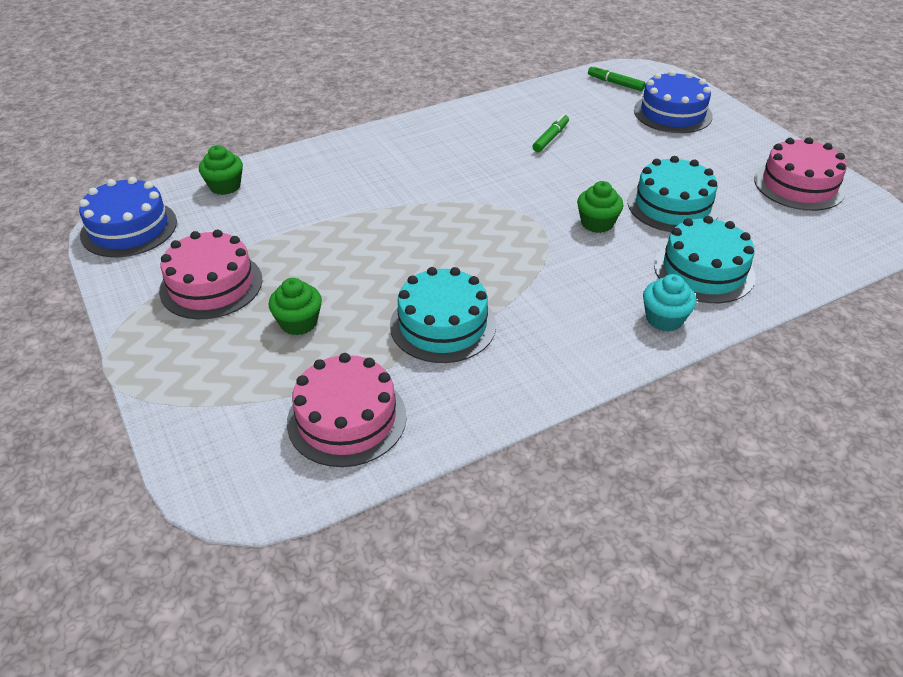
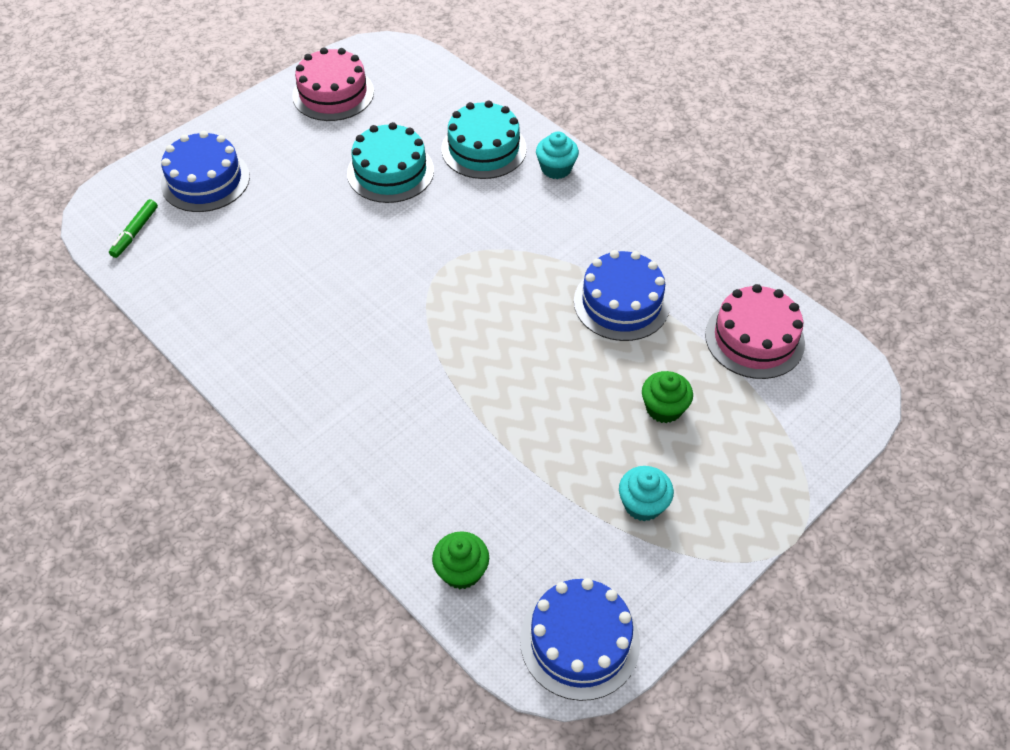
camera: 105 degrees left, 10 degrees up
pink cake [159,229,262,319] -> turquoise cupcake [619,466,674,521]
turquoise cake [390,267,496,363] -> blue cake [574,250,670,341]
green marker [532,114,569,152] -> none
green cupcake [577,181,623,233] -> none

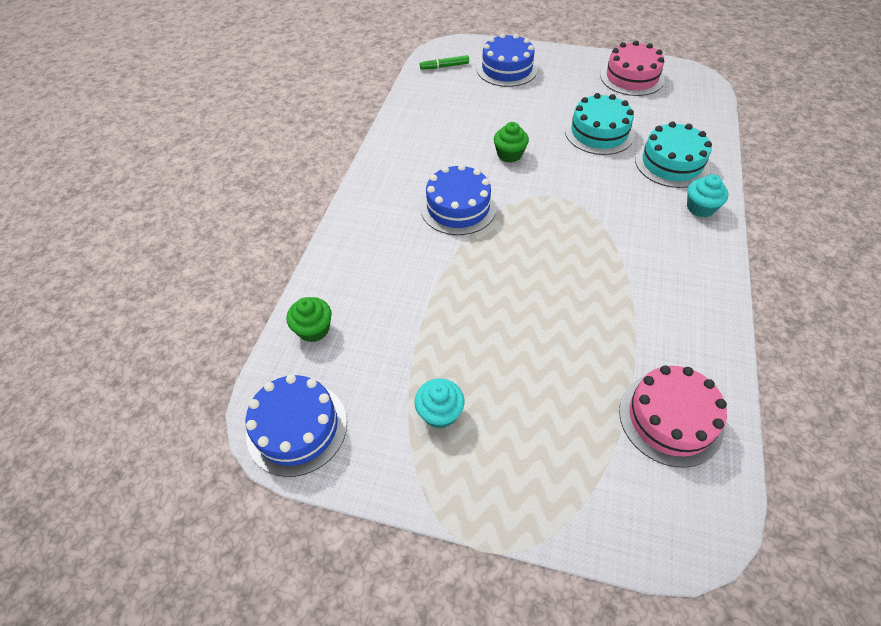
camera: 60 degrees right, 0 degrees up
blue cake [574,250,670,341] -> blue cake moved to [420,164,496,235]
green cupcake [642,371,693,423] -> green cupcake moved to [494,122,529,163]

